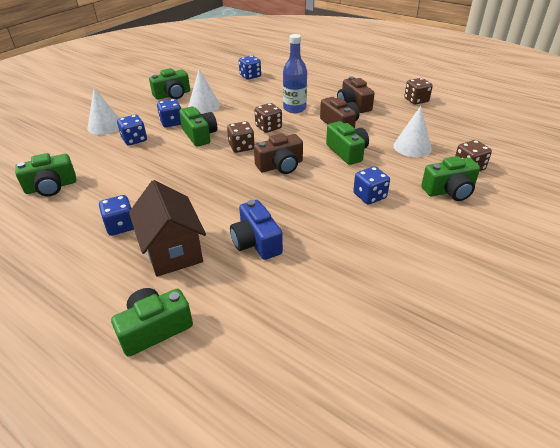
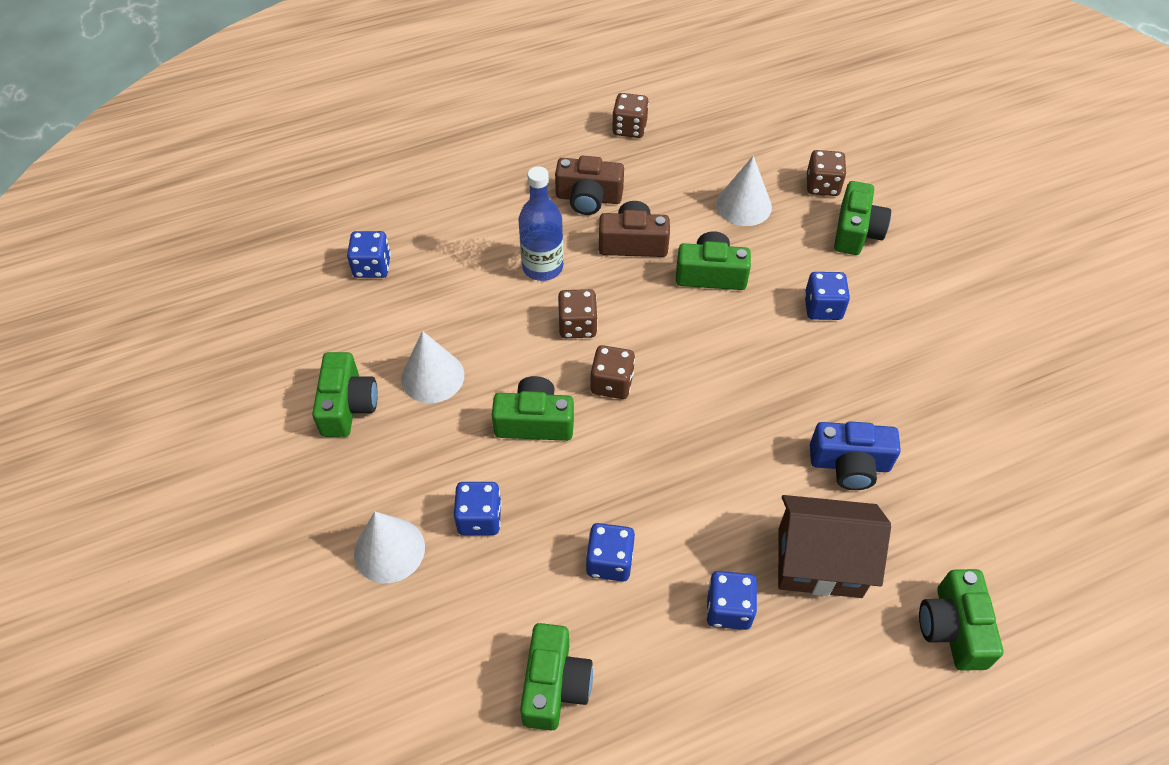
camera: 60 degrees left, 15 degrees up
blue dice [157,99,181,128] -> blue dice moved to [586,523,635,582]
brown camera [254,133,303,174] -> none

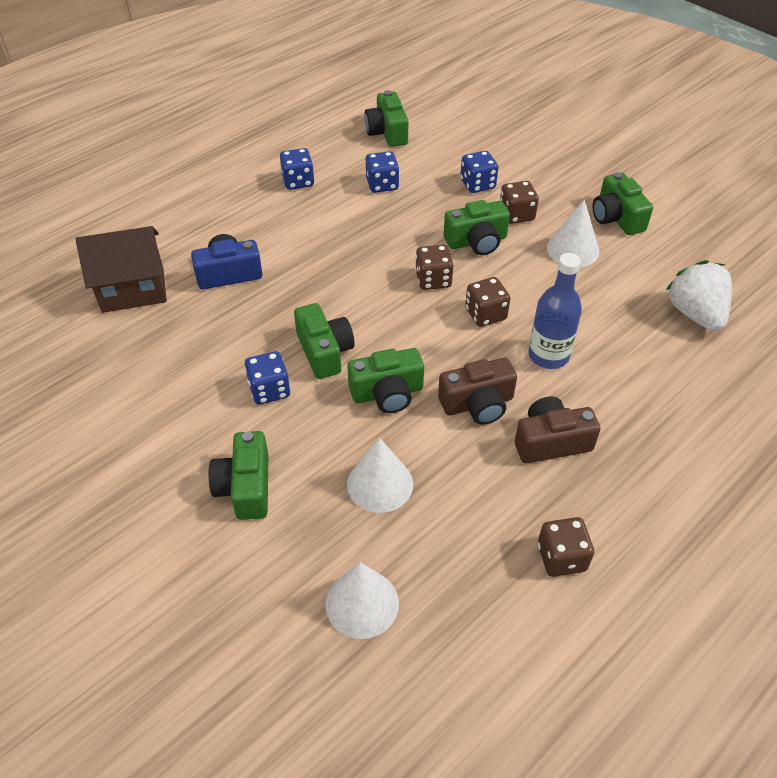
camera: 160 degrees right, 5 degrees down
blue dice [347,231,391,278] -> white strawberry [666,260,732,331]
white cone [354,512,425,583] -> white cone moved to [326,562,399,639]
brown house [778,495,891,598] -> brown house moved to [76,226,167,313]
brown dice [807,150,846,196] -> brown dice moved to [500,181,539,224]
green camera [919,569,1003,671] -> green camera moved to [294,303,355,379]

